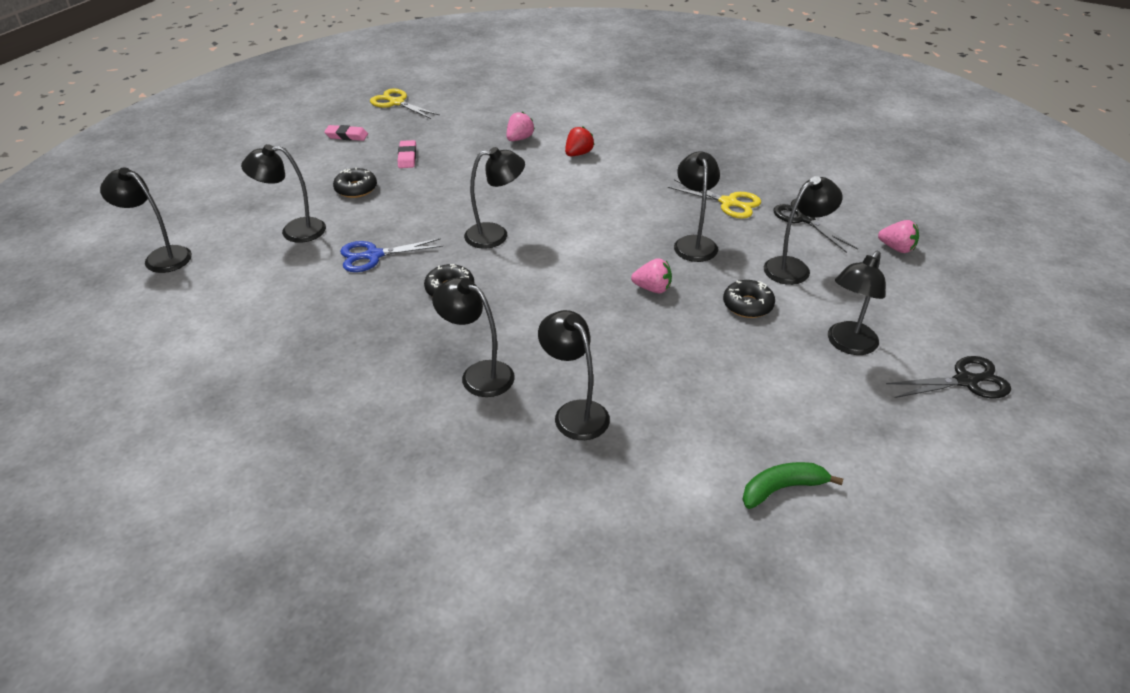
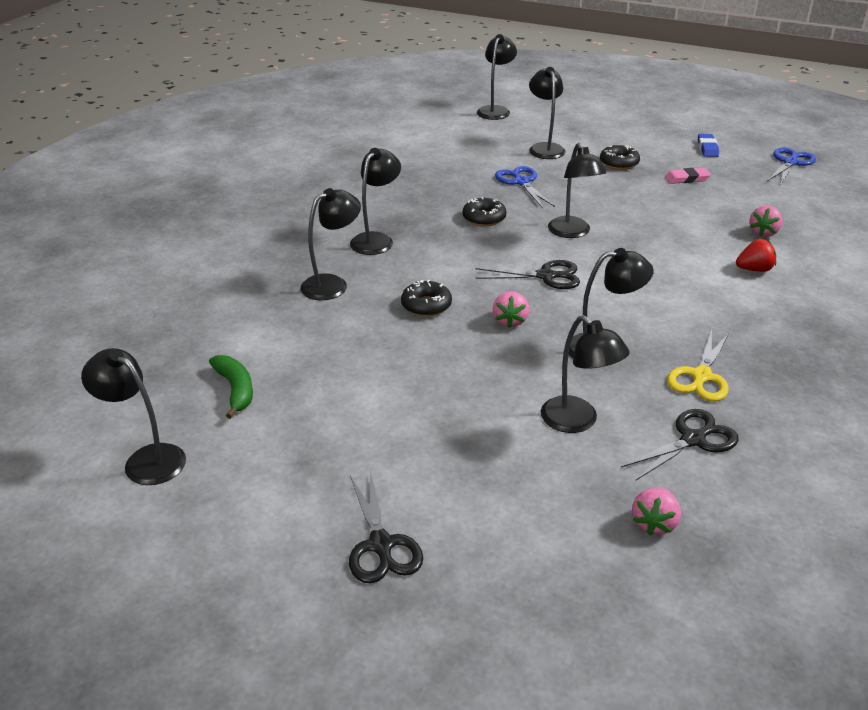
camera: 85 degrees right, 5 degrees down
pink eraser [324,125,368,141] -> blue eraser [698,134,719,157]
yellow scissors [370,88,440,119] -> blue scissors [767,147,816,184]
pink strawberry [507,112,535,141] -> pink strawberry turned 90 degrees clockwise [749,205,783,237]
red strawberry [565,126,595,156] -> red strawberry turned 45 degrees counterclockwise [736,239,776,272]
black donut [723,280,775,318] -> black donut moved to [401,280,452,317]
black lamp [828,251,886,355] -> black lamp moved to [81,348,186,485]
none -> black scissors [475,260,580,289]

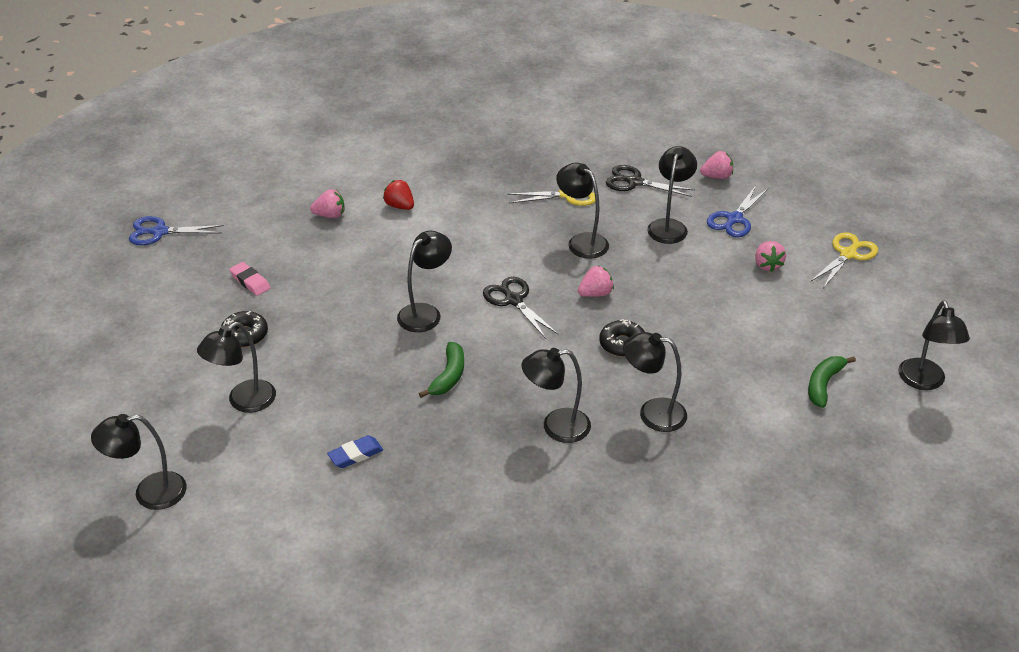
camera: 125 degrees left, 5 degrees up
black scissors [349,471,423,583] -> yellow scissors [810,232,878,288]
black donut [462,197,507,227] -> green banana [419,342,464,398]
blue scissors [495,166,555,208] -> blue scissors moved to [707,186,768,237]
blue eraser [698,134,719,157] -> blue eraser moved to [327,435,383,468]
none -> pink strawberry [755,241,786,272]

